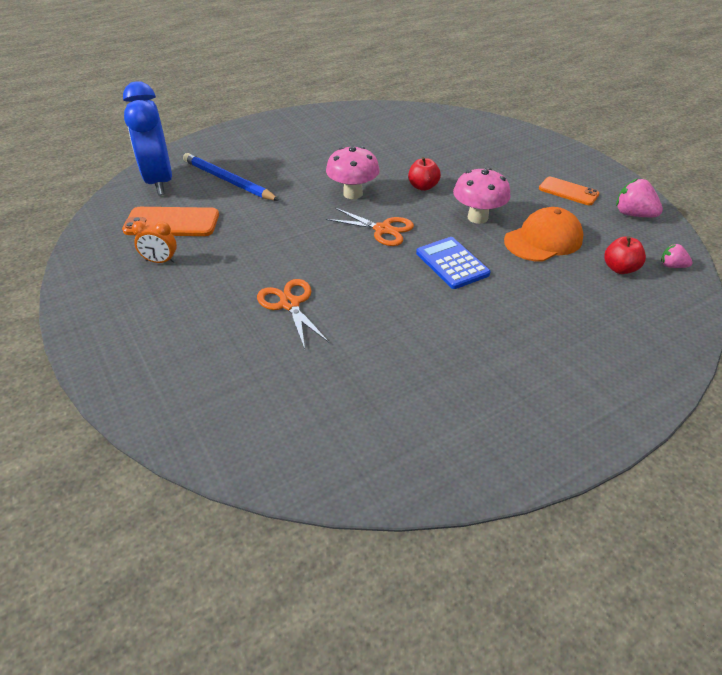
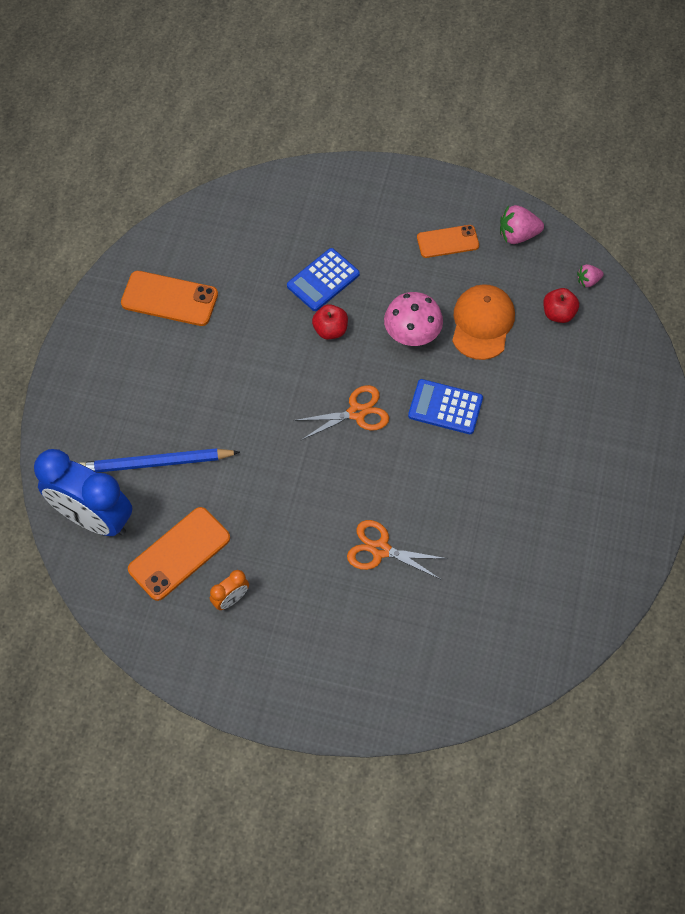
camera: 45 degrees left, 20 degrees up
pink mushroom [326,146,380,199] -> none
none -> orange phone [121,271,218,326]
none -> blue calculator [287,248,360,311]

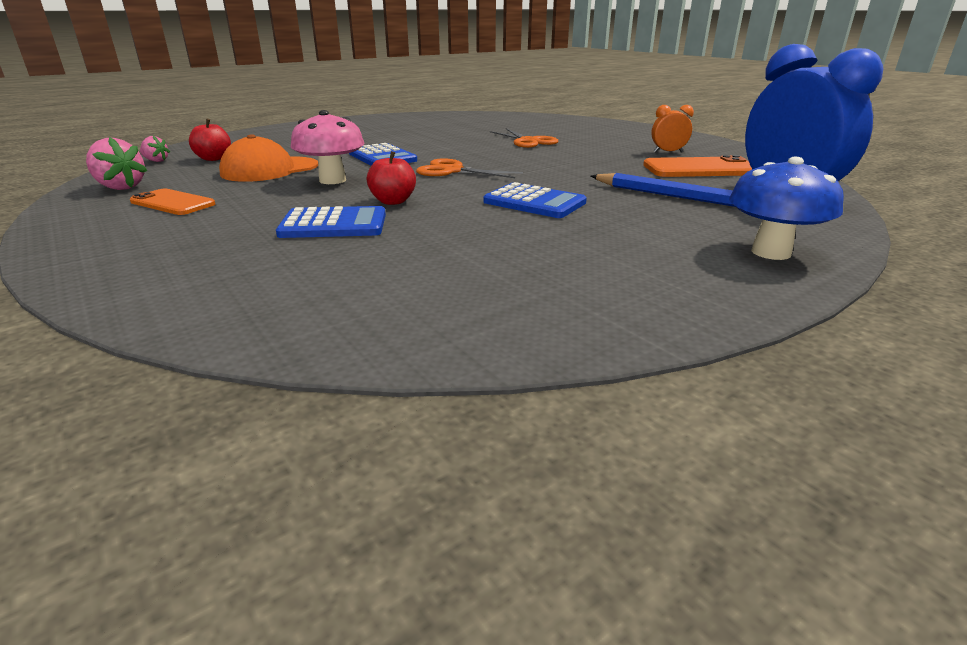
camera: 140 degrees left, 35 degrees down
orange phone [121,271,218,326] -> none
none -> blue calculator [484,182,587,218]
none -> blue mushroom [729,157,844,260]

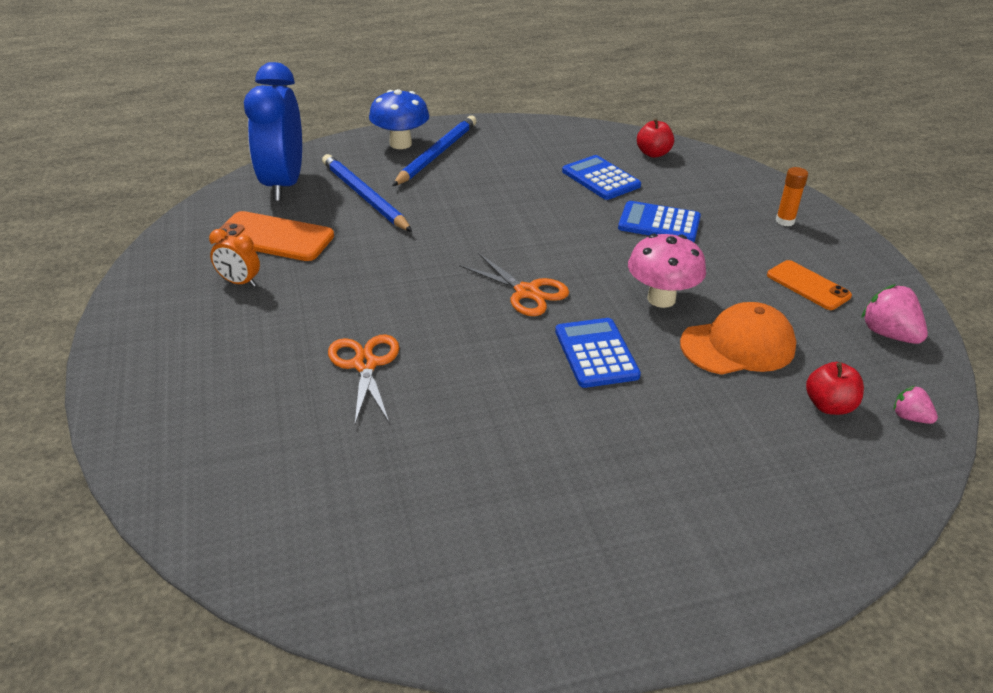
camera: 160 degrees left, 10 degrees up
red apple [367,151,416,205] -> red apple moved to [637,118,674,158]
blue calculator [484,182,587,218] -> blue calculator moved to [562,155,641,200]
none -> blue pencil [392,116,476,186]
none -> orange glue stick [776,167,808,226]

